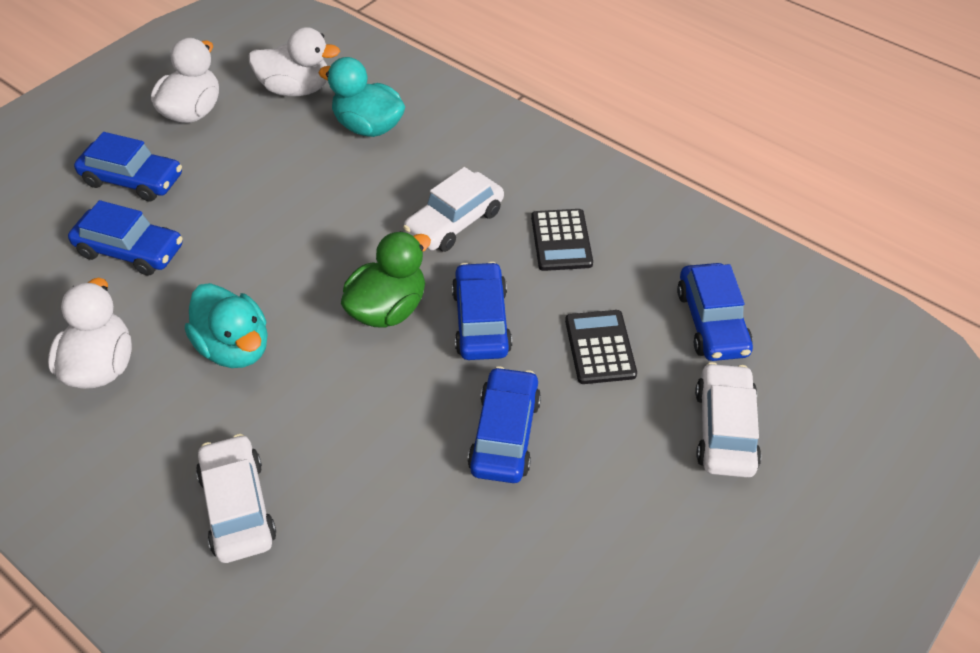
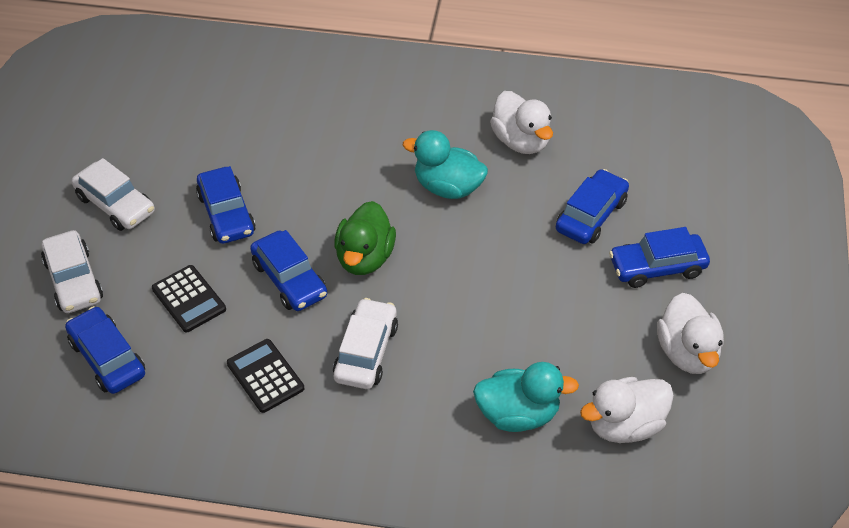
camera: 150 degrees right, 0 degrees up
blue car [68,200,183,276] -> blue car turned 135 degrees clockwise [556,169,629,244]
white car [196,434,276,563] -> white car moved to [72,158,155,231]

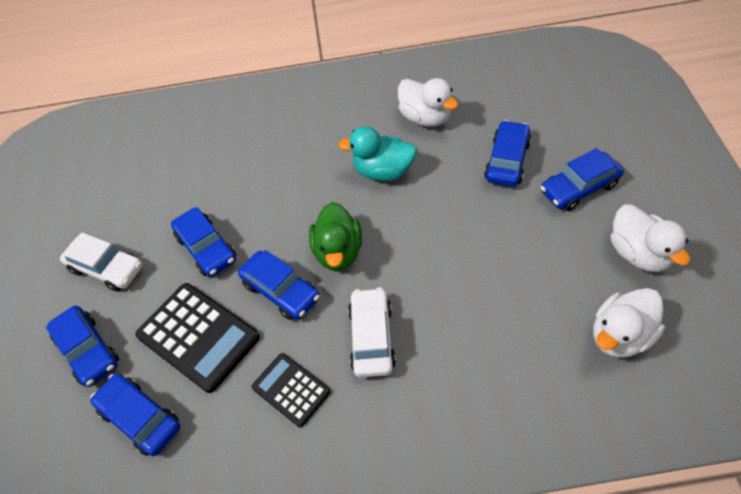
camera: 10 degrees left, 5 degrees up
white car [41,230,103,313] -> blue car [46,306,119,387]
black calculator [152,265,226,332] -> black calculator [135,283,260,393], size x1.68
turquoise duck [473,362,579,432] -> none

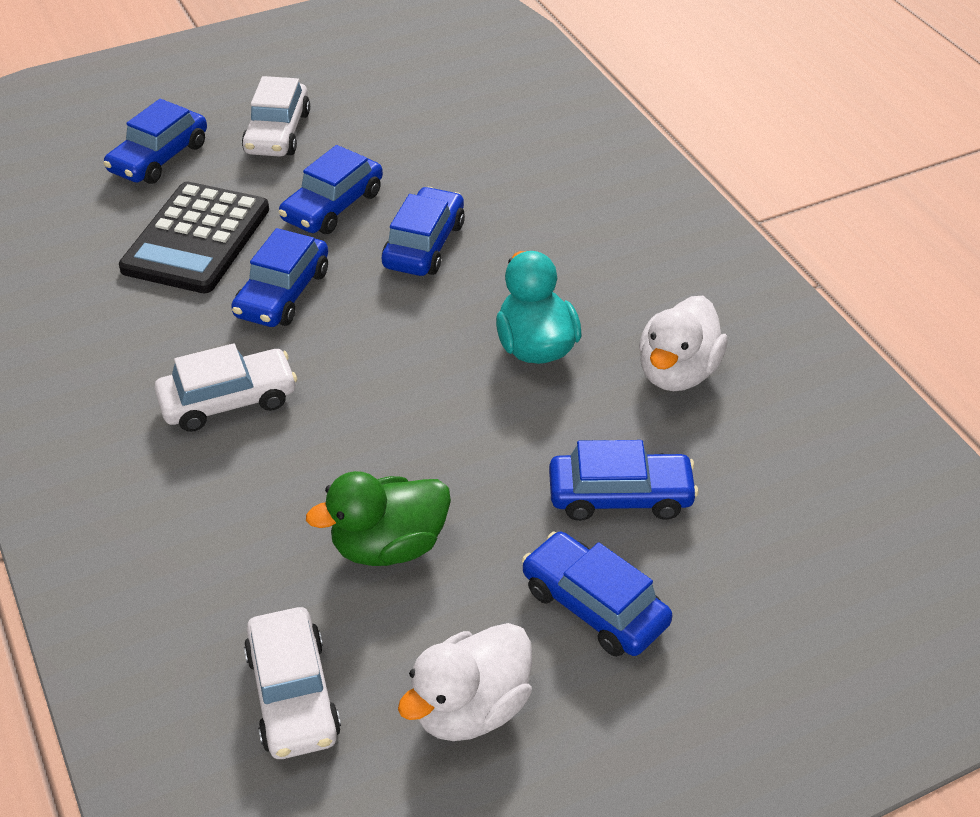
camera: 65 degrees right, 10 degrees down
blue car [90,374,180,456] -> blue car moved to [382,187,465,276]
black calculator [252,353,331,427] -> none
green duck [309,202,362,271] -> green duck moved to [306,471,451,566]
white duck [593,288,665,358] -> white car [244,607,341,759]

